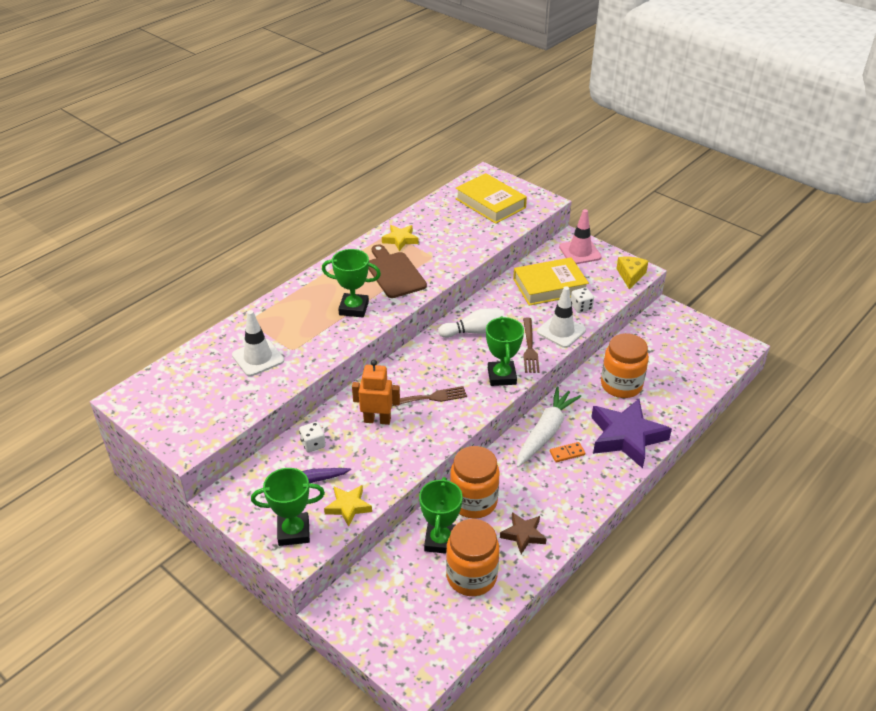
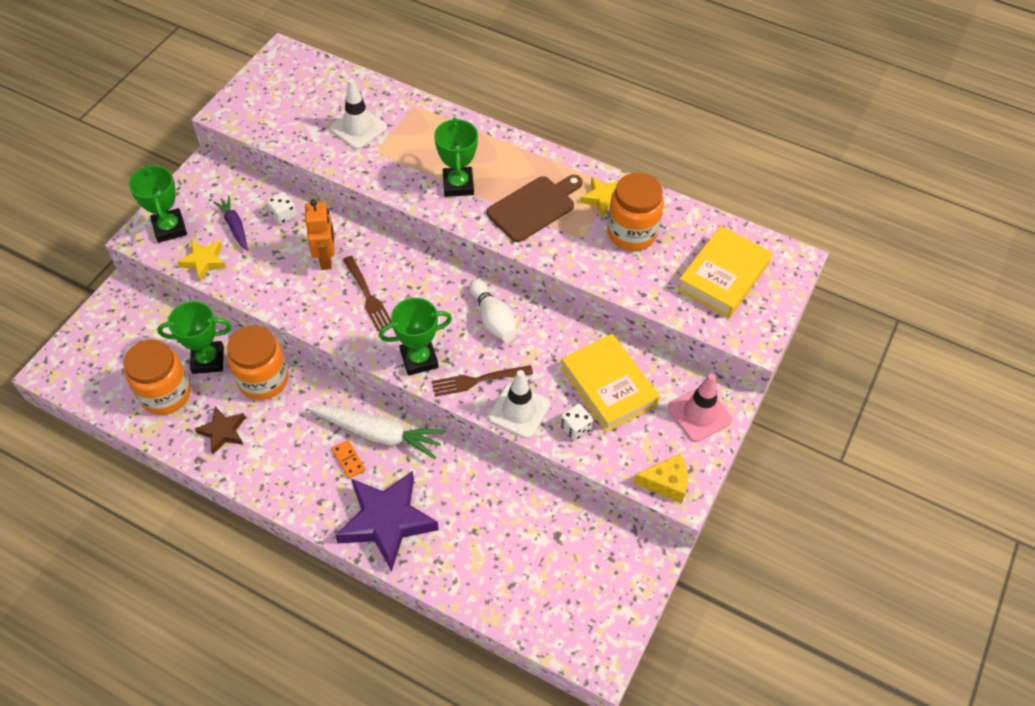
camera: 75 degrees right, 15 degrees up
orange jar [601,333,649,398] -> orange jar moved to [607,173,664,251]

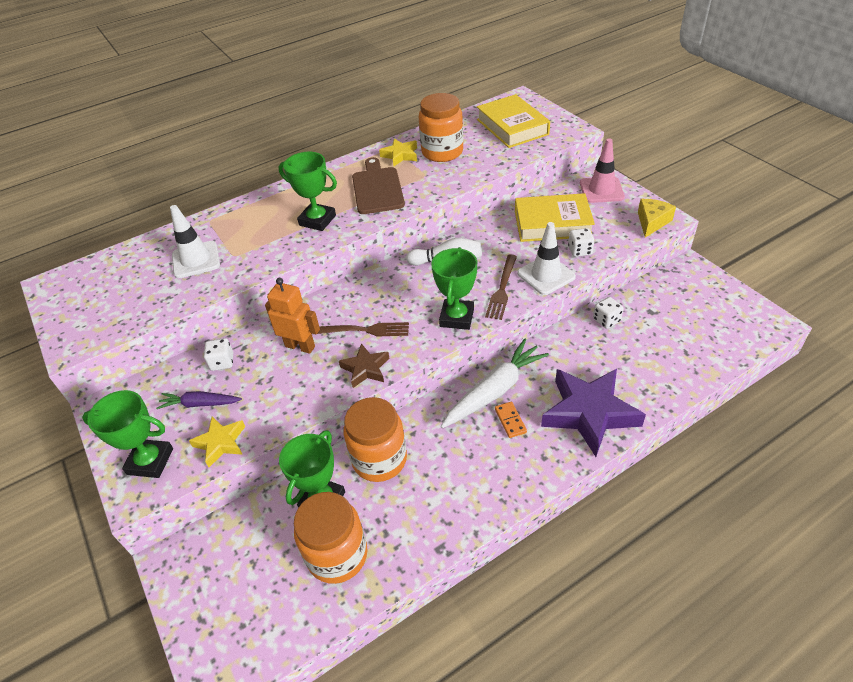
camera: 55 degrees left, 10 degrees down
brown star [195,406,246,454] -> brown star moved to [339,343,390,388]
orange domino [332,440,366,479] -> orange domino turned 75 degrees clockwise [495,401,527,438]
none -> white dice [593,297,624,329]

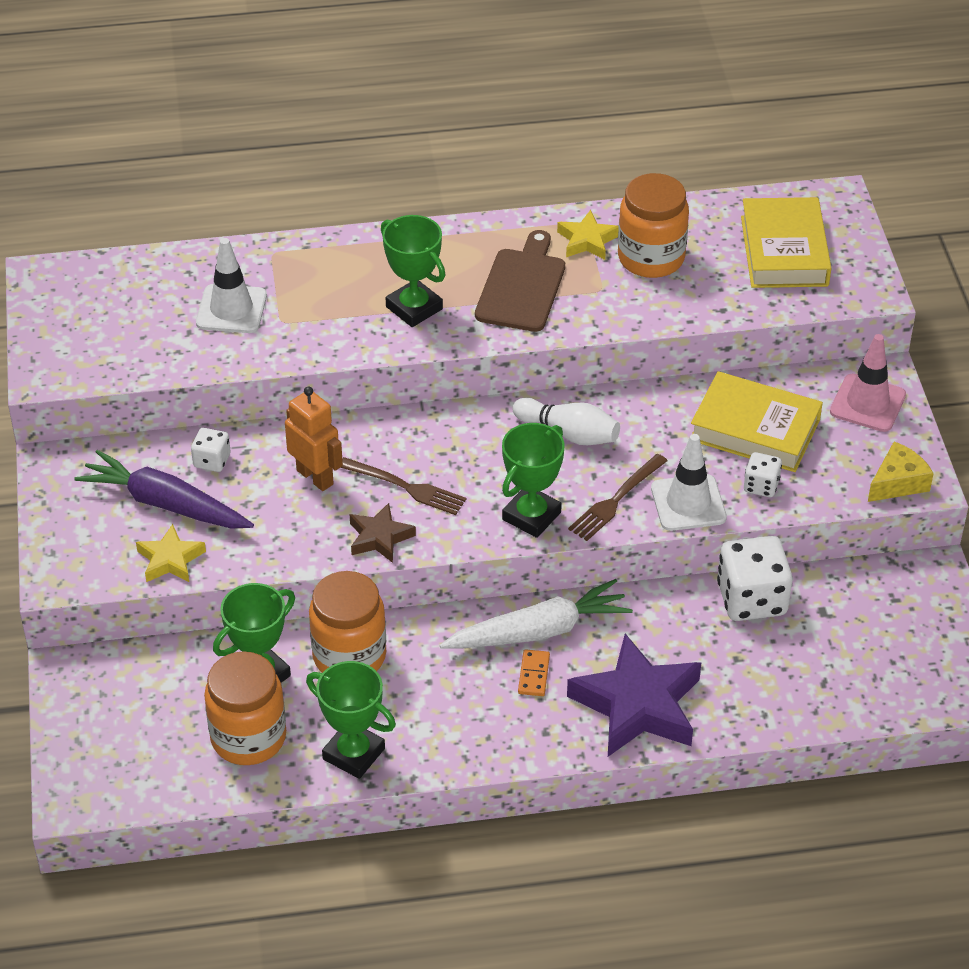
camera: 20 degrees right, 0 degrees up
green trophy [82,390,173,478] -> green trophy moved to [306,661,396,779]
purple carrot [156,391,242,409] -> purple carrot [74,450,254,528], size x1.76
white dice [593,297,624,329] -> white dice [717,536,793,621], size x1.93

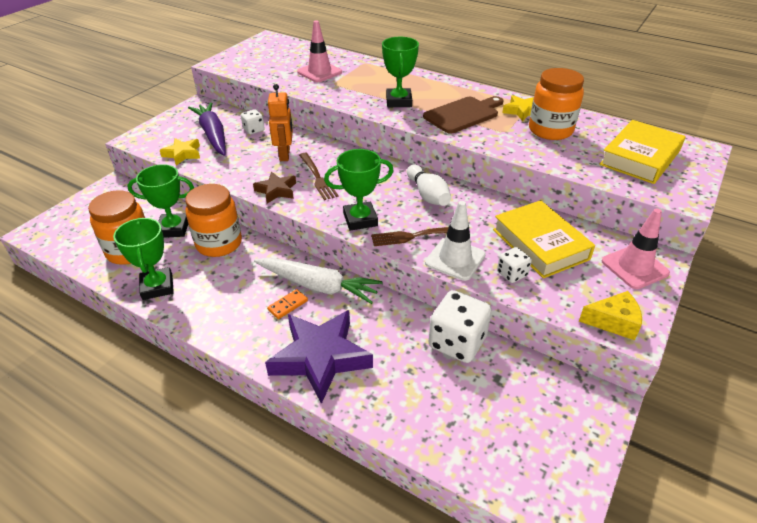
camera: 40 degrees right, 5 degrees down
white traffic cone [196,238,267,333] -> pink traffic cone [297,20,342,82]

